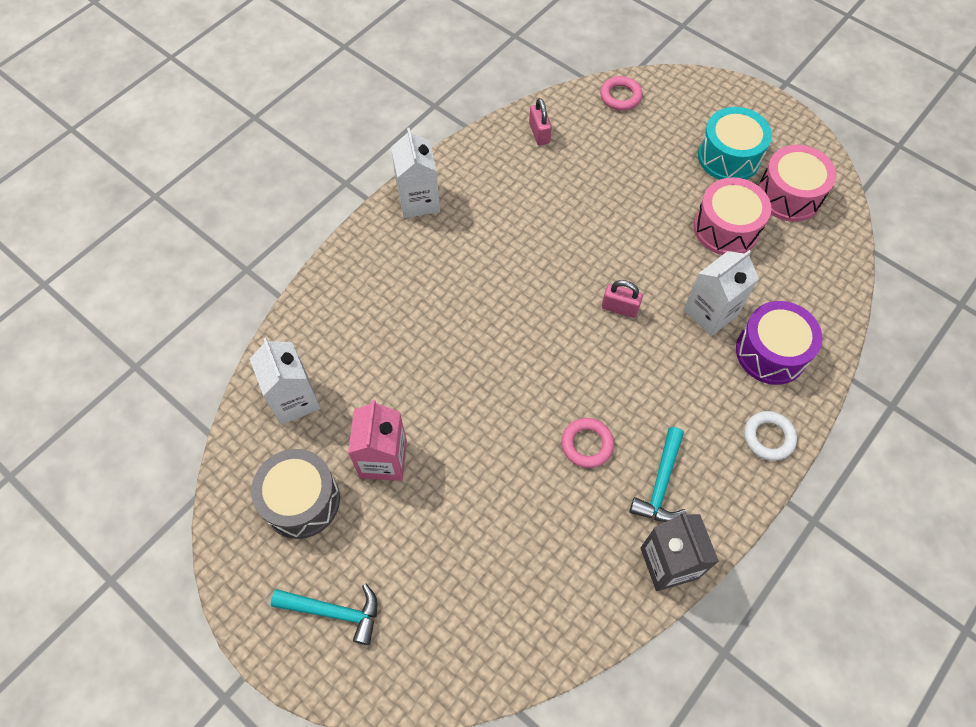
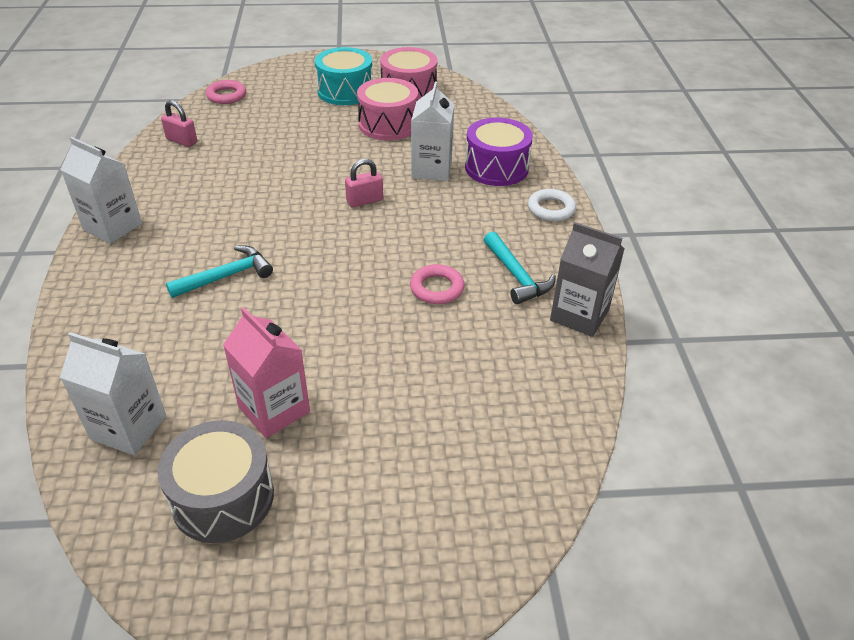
camera: 45 degrees left, 20 degrees down
turquoise hammer [271,584,378,645] -> turquoise hammer moved to [166,246,273,298]

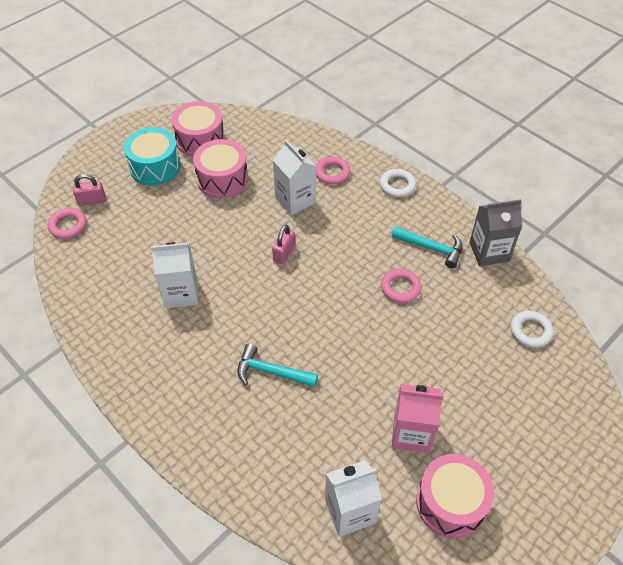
camera: 40 degrees left, 10 degrees up
white carton [60,137,142,244] -> white carton moved to [151,242,198,308]
grey drum [158,420,274,543] -> pink drum [416,454,494,538]
pink padlock [161,100,197,147] -> pink padlock moved to [73,174,105,206]
turquoise hammer [166,246,273,298] -> turquoise hammer turned 90 degrees counterclockwise [238,344,318,387]
purple drum [465,118,533,186] -> pink ring [316,157,350,184]
none -> white ring [511,311,553,348]

